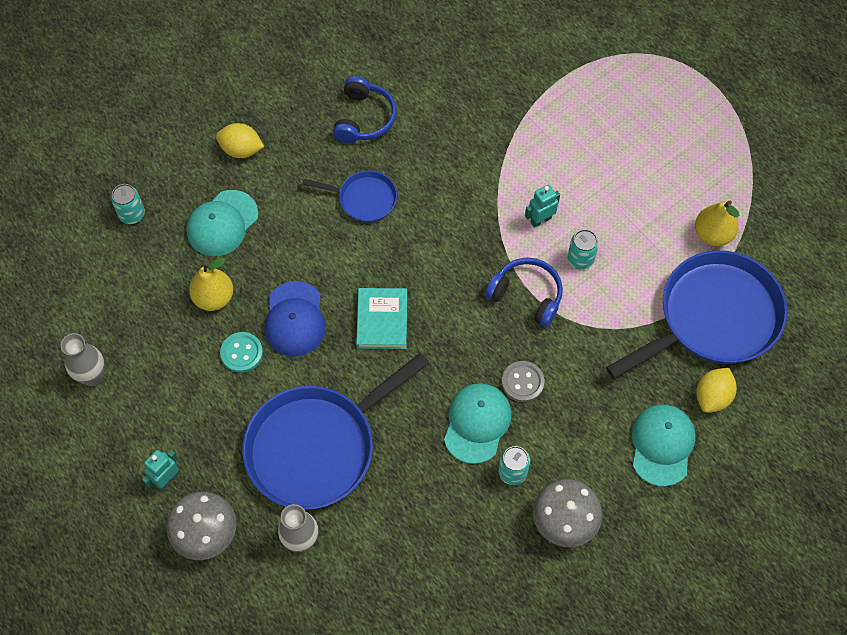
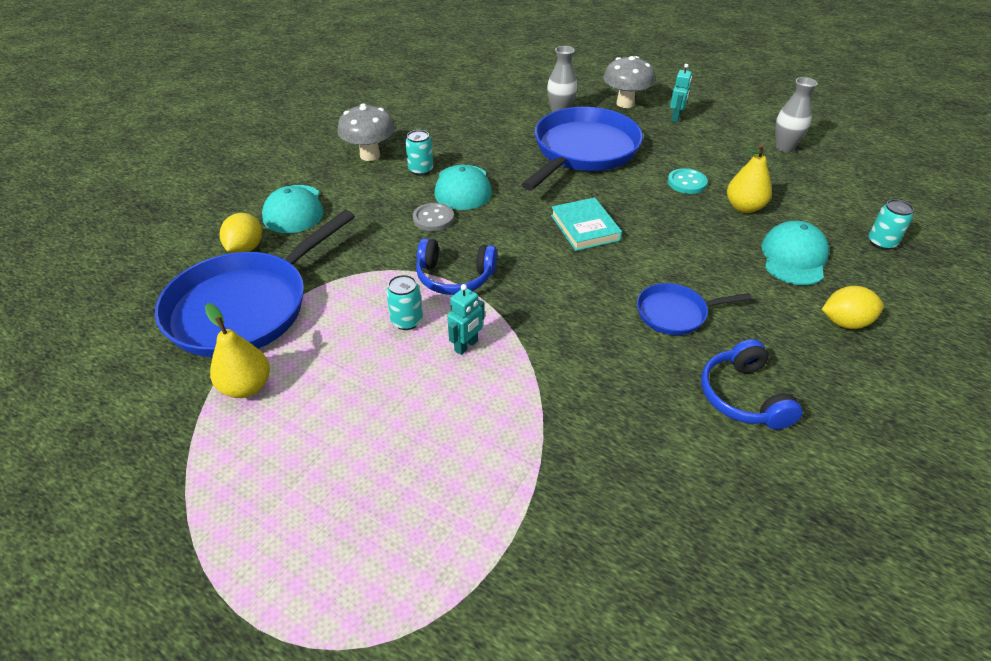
camera: 160 degrees right, 20 degrees down
blue cap [264,281,326,357] -> none

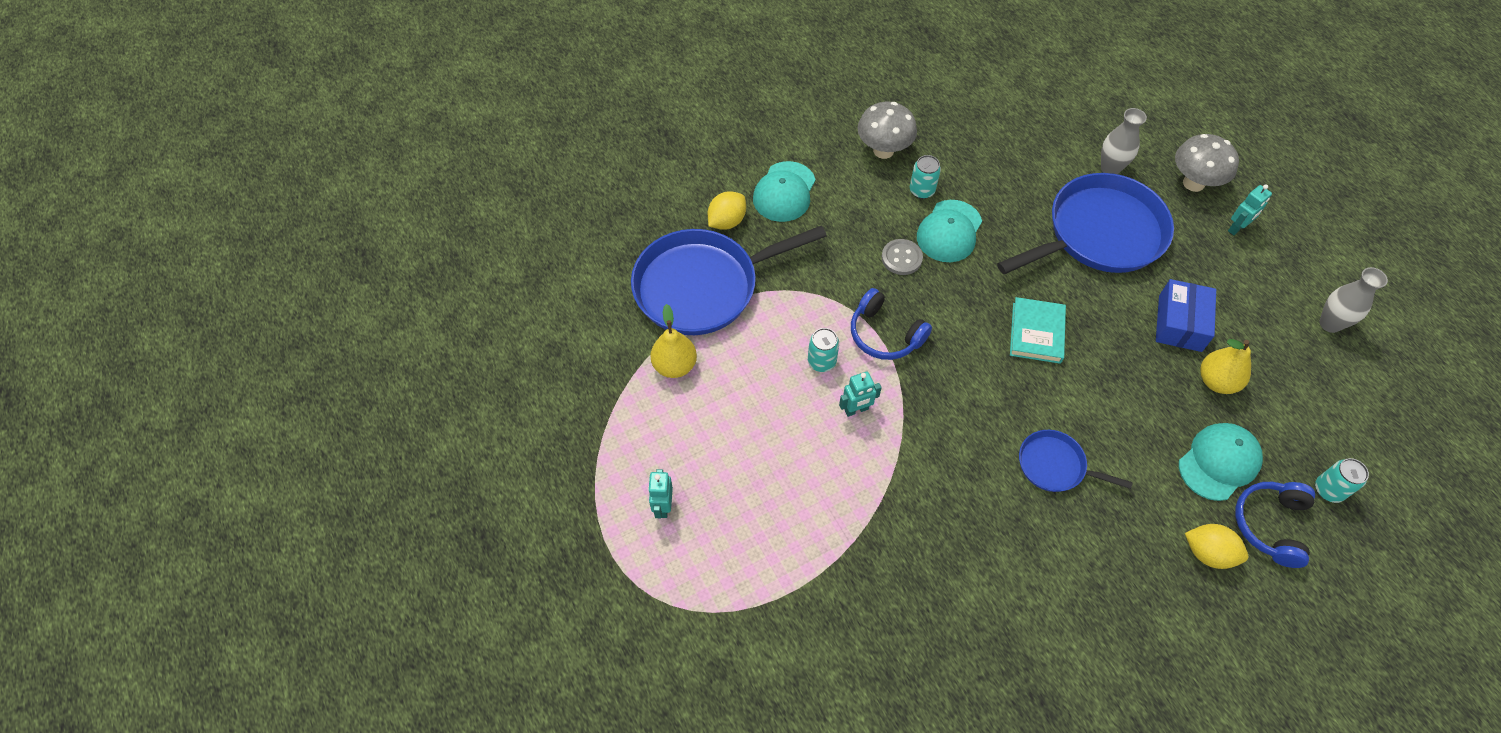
camera: 30 degrees right, 15 degrees up
turquoise button [668,168,708,194] -> blue box [1156,279,1216,352]
blue headphones [701,339,803,430] -> blue headphones moved to [1235,482,1315,568]
none -> turquoise robot [648,469,673,518]

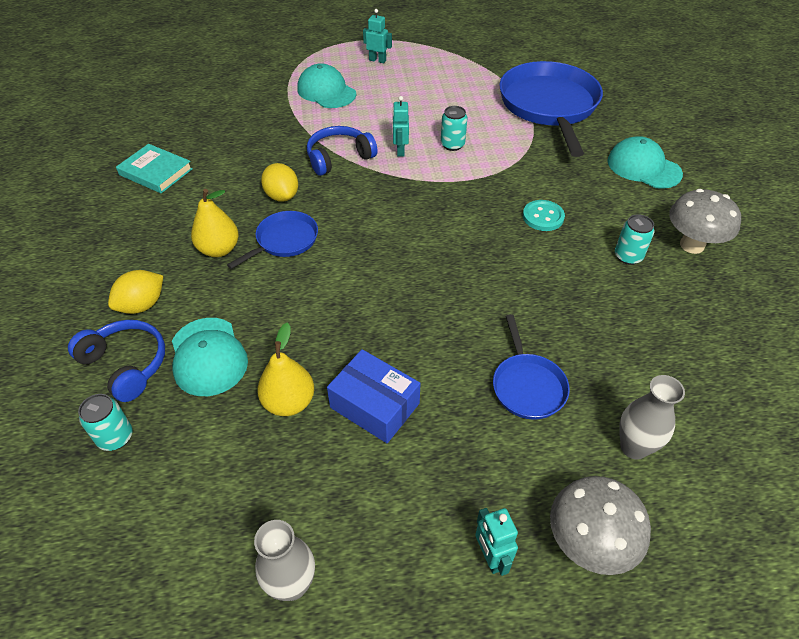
camera: 110 degrees right, 10 degrees down
yellow pear [650,304,697,378] -> yellow pear moved to [191,189,239,257]
yellow lemon [708,191,746,230] -> yellow lemon moved to [261,163,298,202]
blue headphones [851,288,932,360] -> blue headphones moved to [307,126,378,176]
grey button [881,239,923,275] -> turquoise button [523,200,565,231]
turquoise cap [917,200,982,262] -> turquoise cap moved to [297,63,356,108]
blue pan [997,173,1174,274] -> blue pan [493,314,570,420], size x0.49
turquoise book [1010,297,1066,364] -> turquoise book moved to [116,144,193,193]

